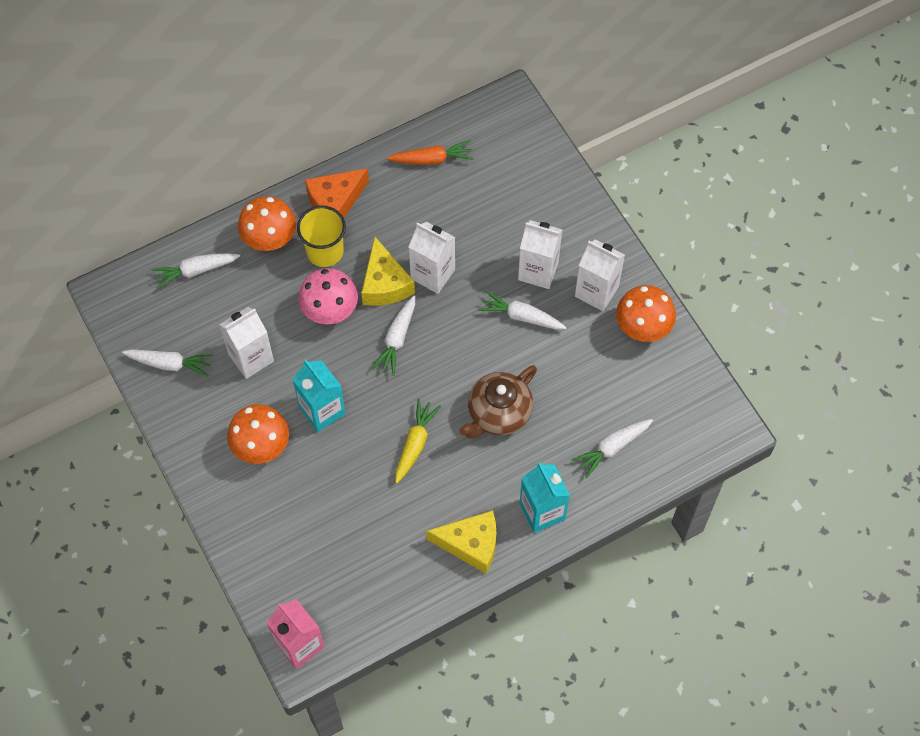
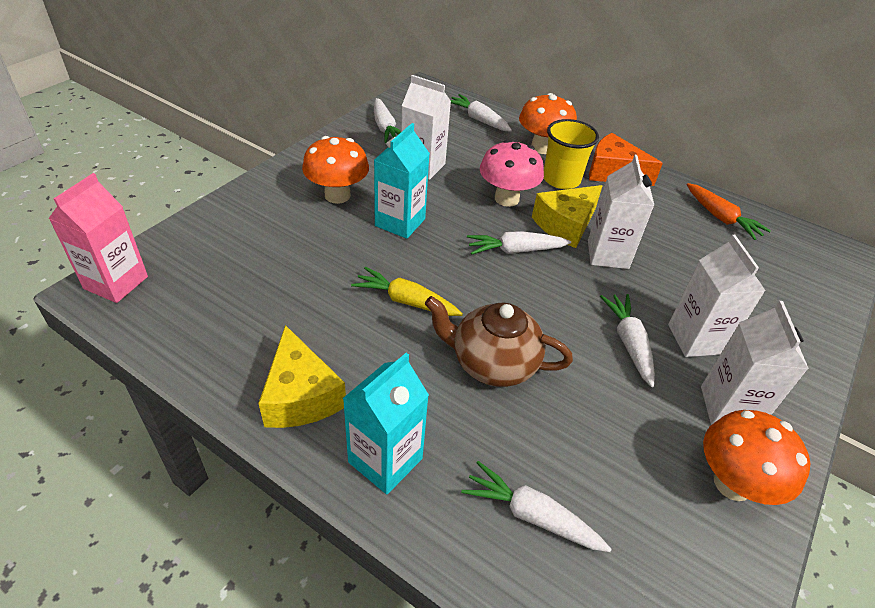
camera: 60 degrees right, 20 degrees down
yellow carrot [395,399,441,483] -> yellow carrot turned 150 degrees counterclockwise [351,267,463,316]

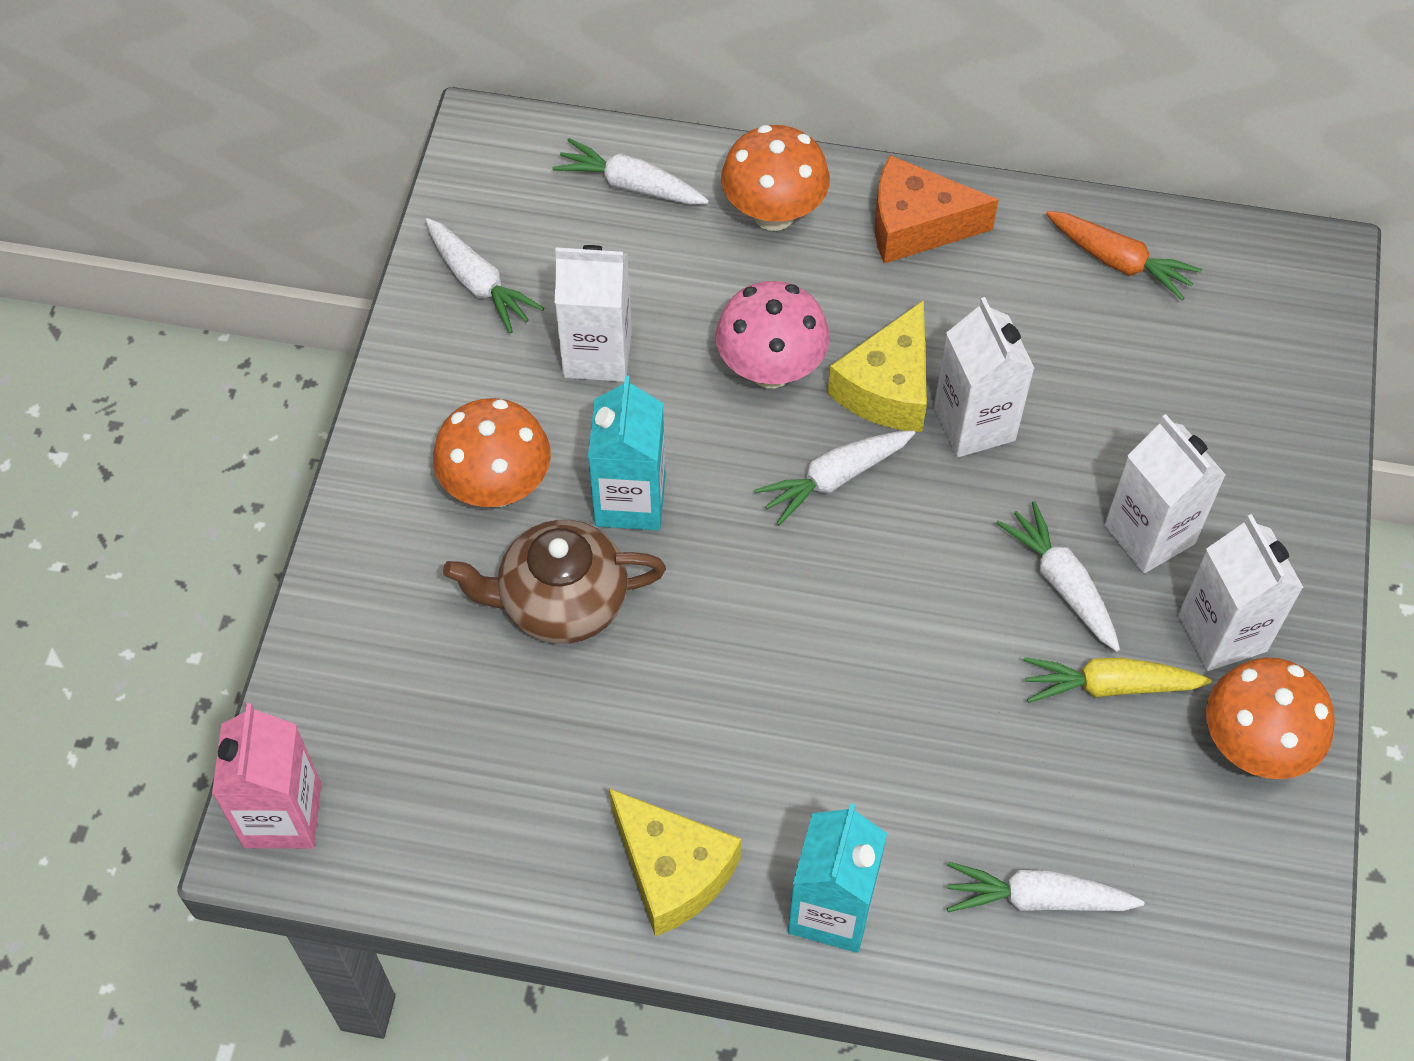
camera: 20 degrees left, 15 degrees up
yellow carrot [351,267,463,316] -> yellow carrot moved to [1023,657,1212,703]
brown teapot [425,296,573,387] -> brown teapot moved to [443,520,666,644]
yellow cup [544,119,599,189] -> none

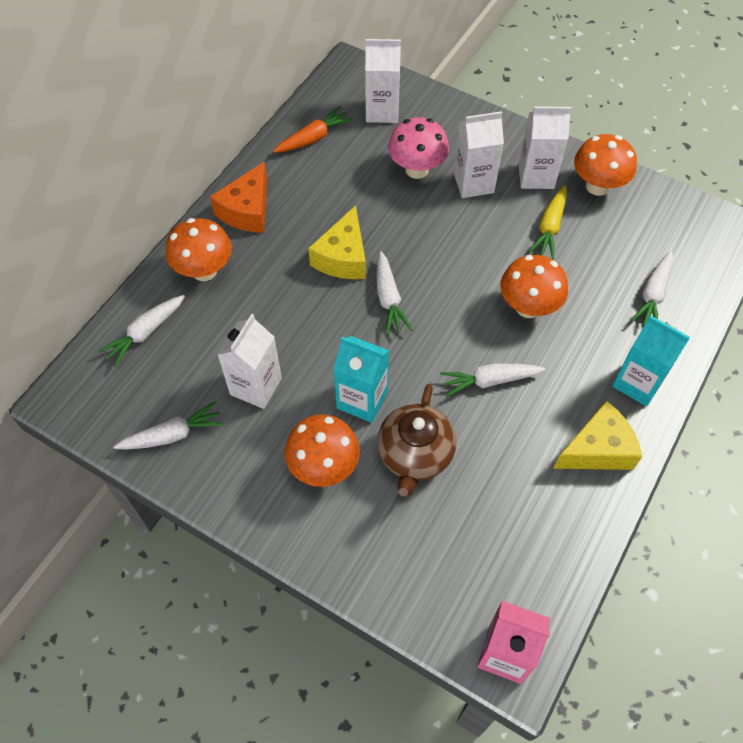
camera: 70 degrees left, 0 degrees up
pink mushroom [716,281,830,388] -> pink mushroom moved to [388,117,449,179]
yellow cheese [828,300,927,432] -> yellow cheese turned 60 degrees clockwise [308,205,366,279]
white carton [934,297,1035,457] -> white carton moved to [365,39,401,123]
white carrot [996,501,1120,652] -> white carrot moved to [440,364,545,397]
none -> orange mushroom [500,255,568,318]

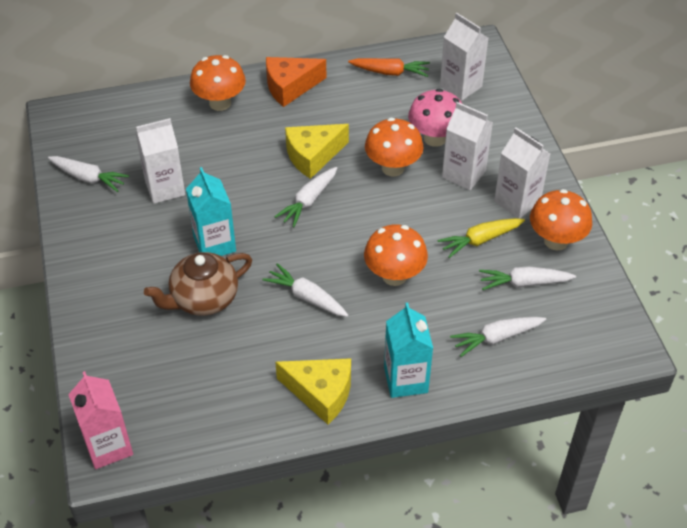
camera: 45 degrees right, 10 degrees down
white carrot [98,295,185,367] -> white carrot moved to [479,266,576,290]
orange mushroom [285,414,360,487] -> orange mushroom moved to [365,118,424,176]

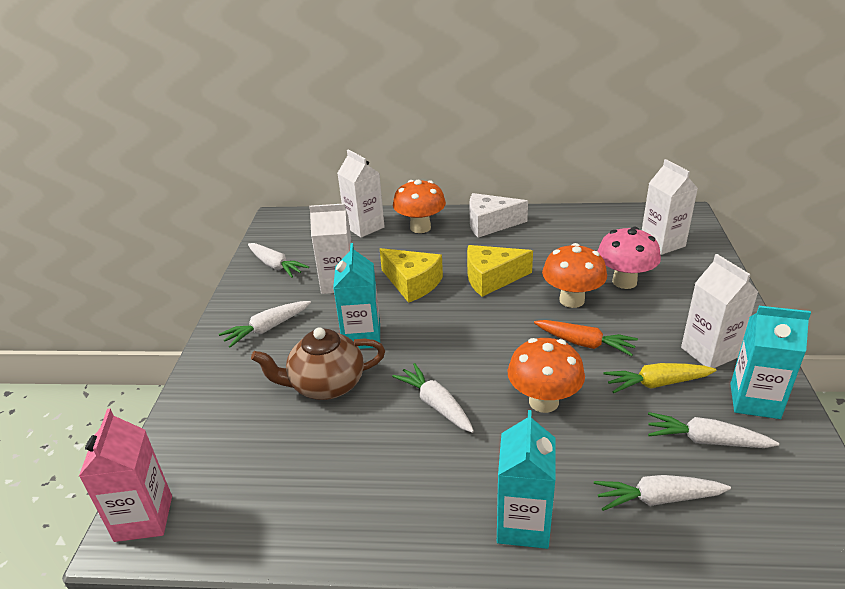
camera: 20 degrees right, 15 degrees down
orange cheese [266,57,326,107] -> white cheese [469,193,528,238]
white carrot [274,167,337,227] -> white carrot moved to [219,301,311,348]
yellow cheese [275,358,351,425] -> yellow cheese moved to [380,248,443,303]
orange carrot [348,58,430,77] -> orange carrot moved to [534,320,638,356]
white carton [442,102,493,190] -> white carton moved to [338,149,385,238]
orange mushroom [530,189,592,251] -> turquoise carton [730,306,811,419]

